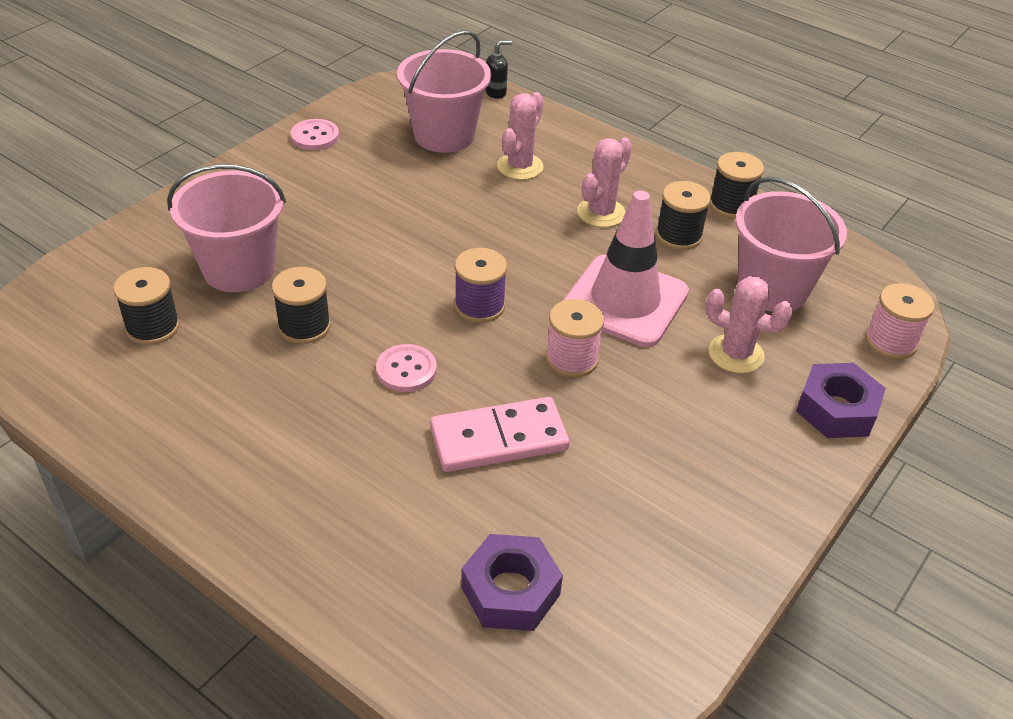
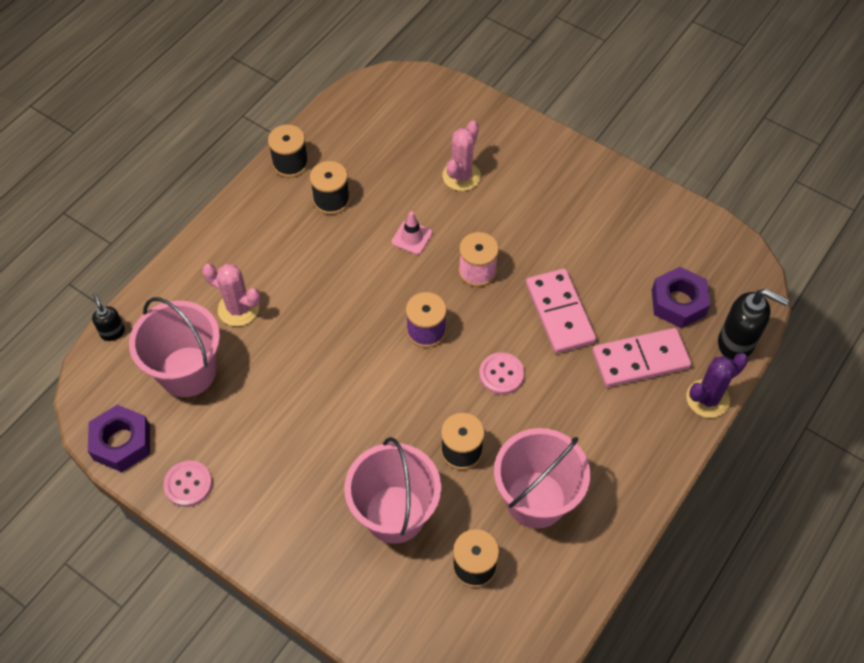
camera: 90 degrees left, 15 degrees up
pink traffic cone [563,191,689,347] -> pink traffic cone [392,211,432,255], size x0.42
pink cactus [577,138,632,227] -> none
pink bucket [735,177,847,312] -> pink bucket moved to [494,428,590,529]
purple nut [796,363,886,438] -> purple nut moved to [88,405,150,472]
pink spool [865,283,935,359] -> none
none -> pink domino [592,328,691,387]
none -> purple cactus [686,353,748,418]
none -> black soap dispenser [718,289,789,360]

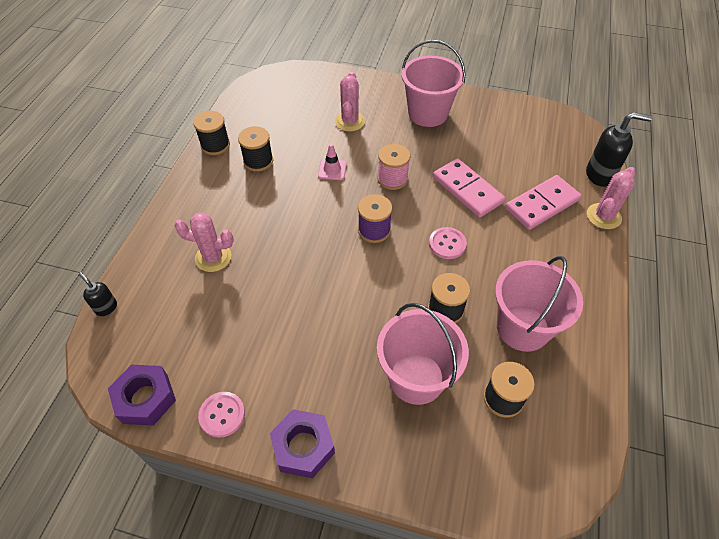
camera: 20 degrees left, 5 degrees down
pink bucket [129,297,220,397] -> pink bucket moved to [401,40,465,127]
purple nut [652,267,710,328] -> purple nut moved to [270,409,335,478]
purple cactus [686,353,748,418] -> pink cactus [587,167,635,229]

